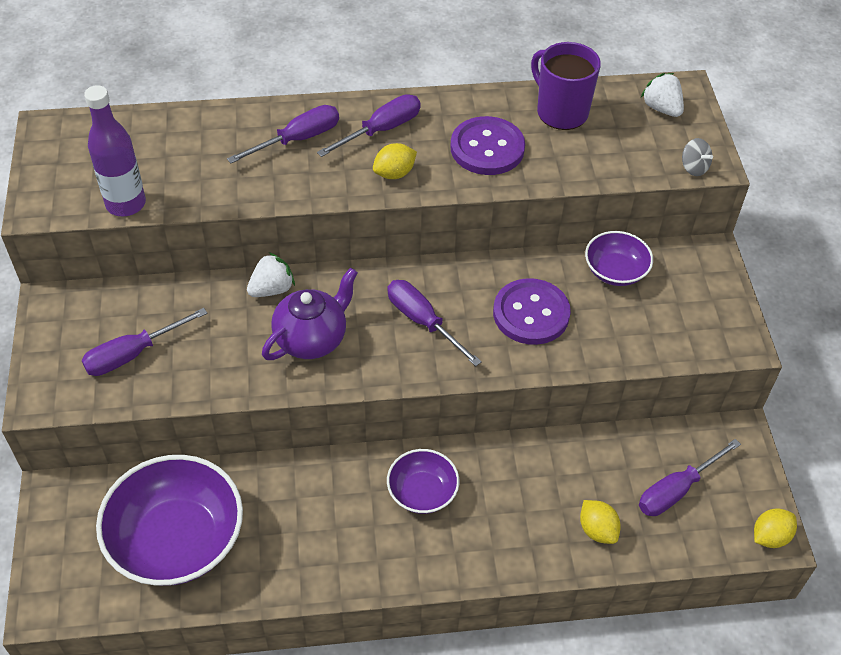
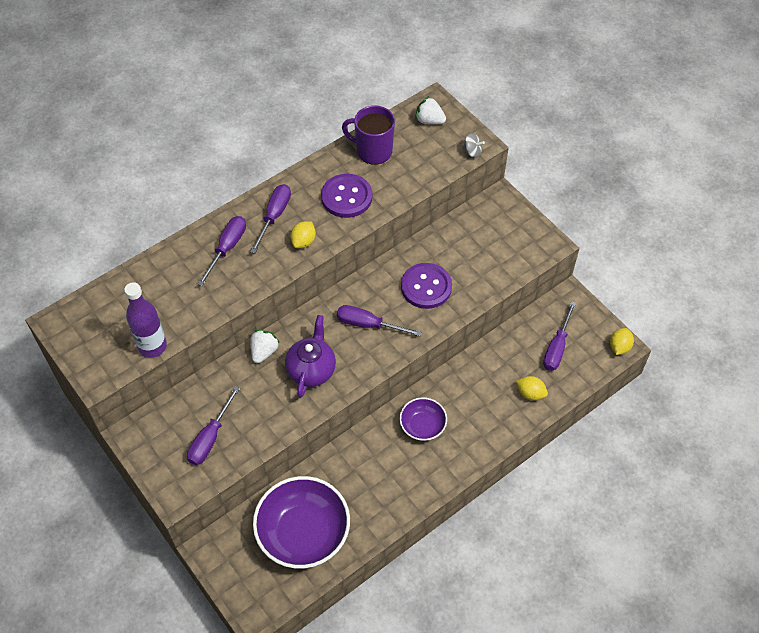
camera: 30 degrees left, 5 degrees up
purple bowl [585,231,653,286] -> none

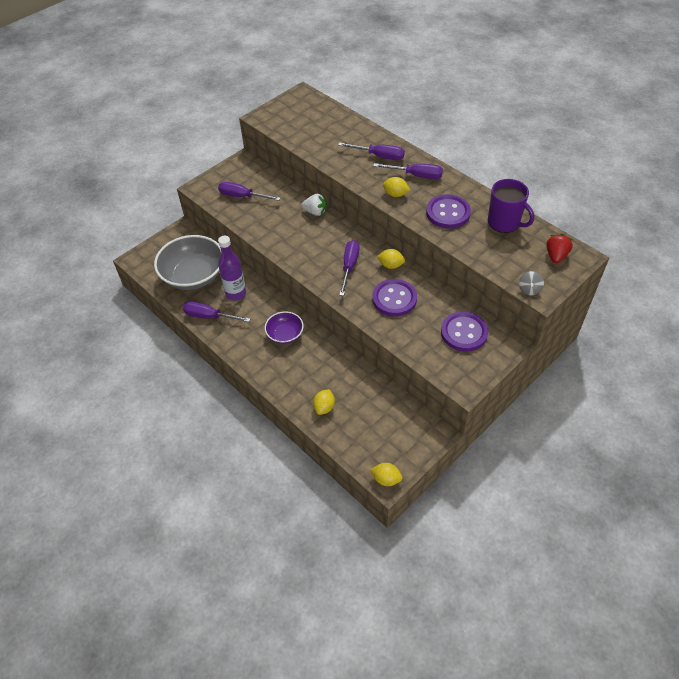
camera: 85 degrees right, 5 degrees down
purple bottle [124,282,167,358] -> purple bottle moved to [218,236,246,301]
purple bowl [253,476,350,569] -> grey bowl [154,235,221,290]
purple teapot [285,315,336,398] -> none
purple mug [342,106,395,165] -> purple mug turned 120 degrees clockwise [488,179,534,233]
white strawberry [415,96,446,124] -> red strawberry [546,234,573,263]
purple screwdriver [543,301,576,371] -> purple screwdriver moved to [183,302,250,322]
none -> yellow lemon [377,249,405,269]
none -> purple button [441,311,488,352]

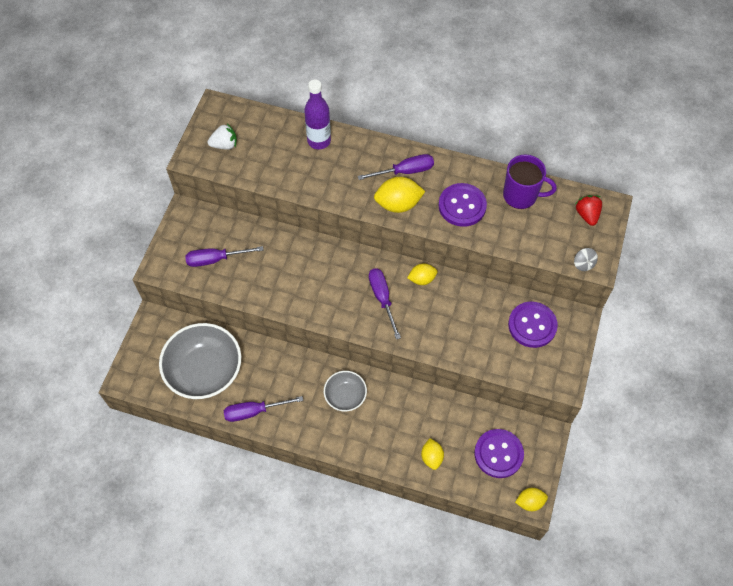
camera: 30 degrees left, 10 degrees up
purple bottle [218,236,246,301] -> purple bottle moved to [304,80,331,149]
purple bowl [265,311,304,344] -> grey bowl [324,371,367,412]
white strawberry [301,194,327,216] -> white strawberry moved to [207,123,237,150]
purple screwdriver [338,142,405,160] -> none
purple button [372,279,417,316] -> purple button moved to [474,429,524,478]
yellow lemon [383,177,410,197] -> yellow lemon [374,177,425,213], size x1.62

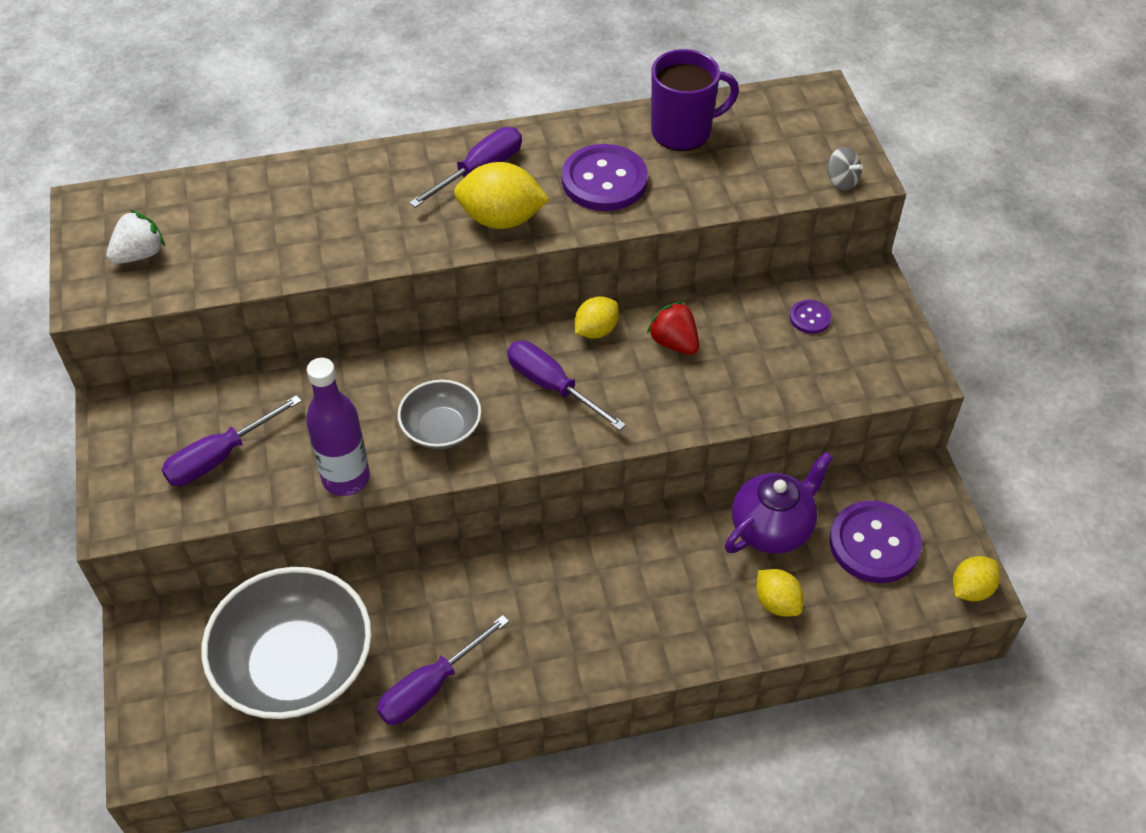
camera: 30 degrees left, 10 degrees down
purple bottle [304,80,331,149] -> purple bottle moved to [306,358,370,496]
grey bowl [324,371,367,412] -> grey bowl moved to [398,380,481,450]
yellow lemon [374,177,425,213] -> yellow lemon turned 45 degrees clockwise [454,162,550,229]
purple button [508,302,558,348] -> purple button [790,300,831,334], size x0.48
red strawberry [575,195,602,226] -> red strawberry moved to [647,301,699,355]
none -> purple teapot [725,451,833,554]

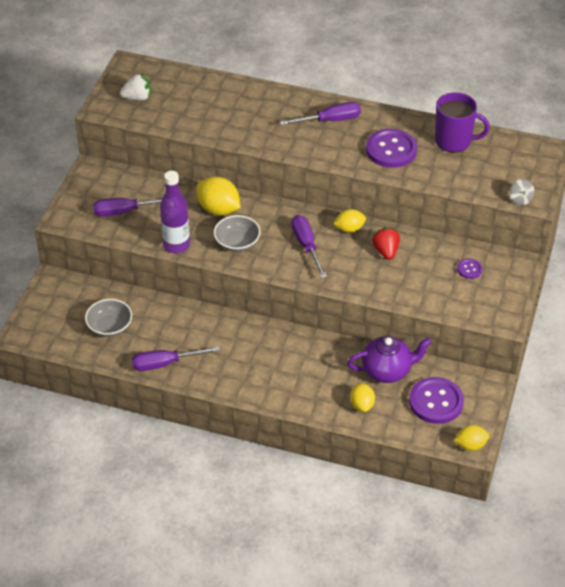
camera: 30 degrees right, 5 degrees down
grey bowl [201,567,372,719] -> grey bowl [85,299,132,337], size x0.53
yellow lemon [454,162,550,229] -> yellow lemon moved to [196,177,241,215]

